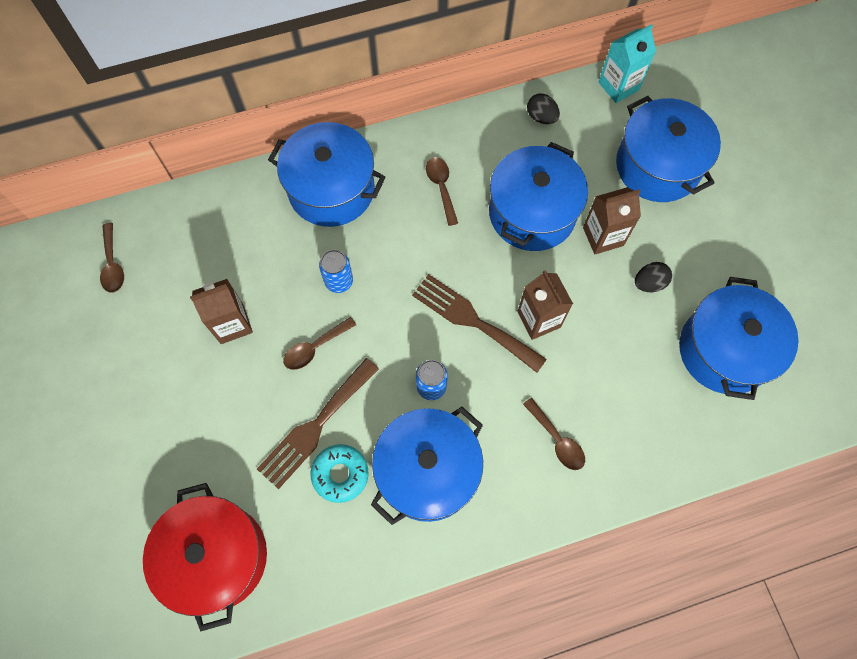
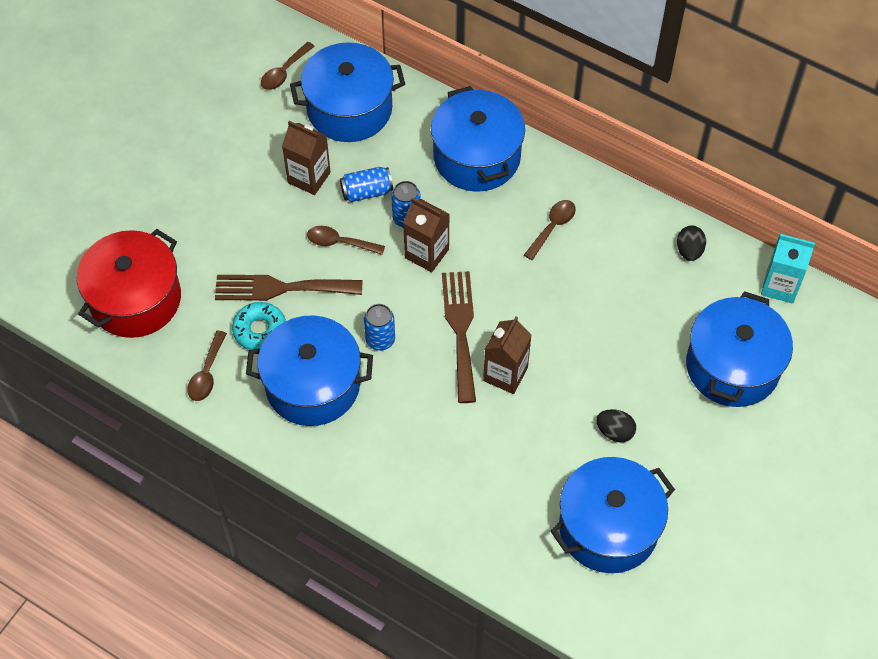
camera: 50 degrees right, 10 degrees down
blue pot [489,142,588,251] -> blue pot moved to [290,42,405,142]
brown spoon [523,398,585,470] -> brown spoon moved to [187,331,227,401]
brown carton [583,187,641,254] -> brown carton moved to [403,197,450,272]
none -> blue can [340,167,393,202]

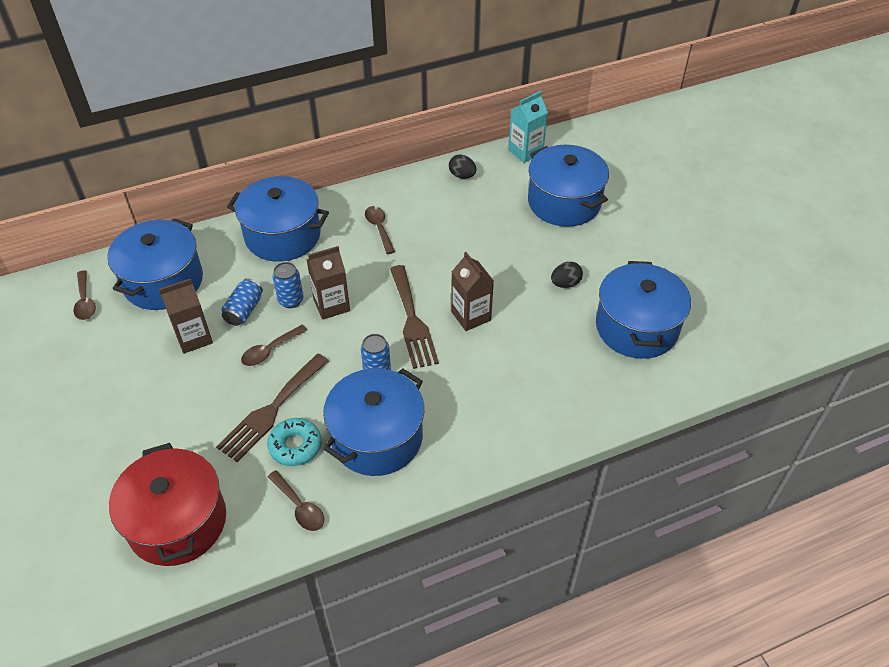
camera: 55 degrees left, 10 degrees down
brown fork [442,271,476,403] -> brown fork turned 135 degrees counterclockwise [390,265,439,369]

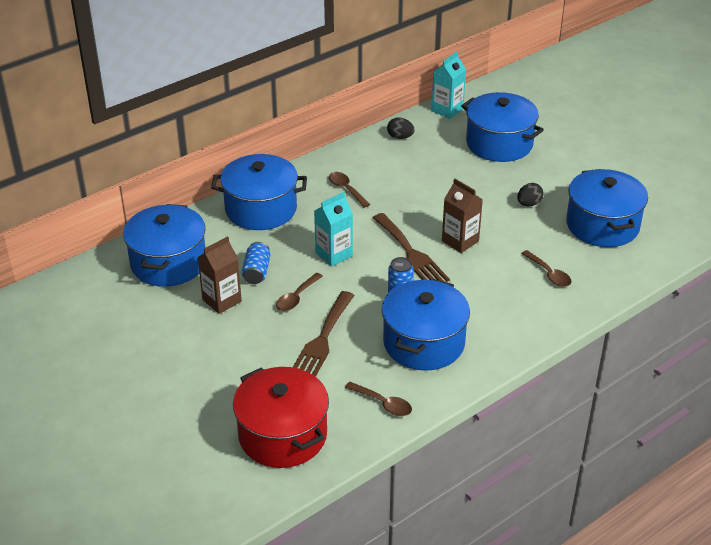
camera: 15 degrees left, 10 degrees down
brown spoon [73,270,96,320] -> brown spoon moved to [521,250,571,287]
turquoise donut [267,418,322,466] -> none
blue can [273,262,303,308] -> none
brown carton [306,246,350,320] -> turquoise carton [314,192,353,266]

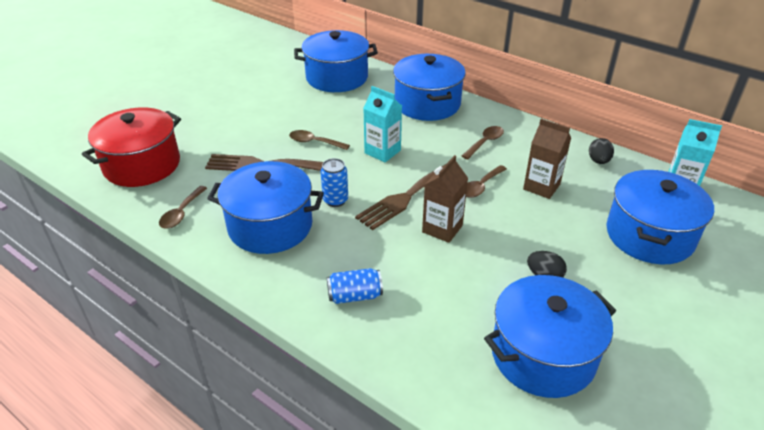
camera: 75 degrees right, 0 degrees up
brown carton [197,236,242,314] -> brown carton moved to [523,119,571,199]
blue can [242,242,270,284] -> blue can moved to [327,268,383,304]
brown spoon [521,250,571,287] -> brown spoon moved to [466,165,507,198]

